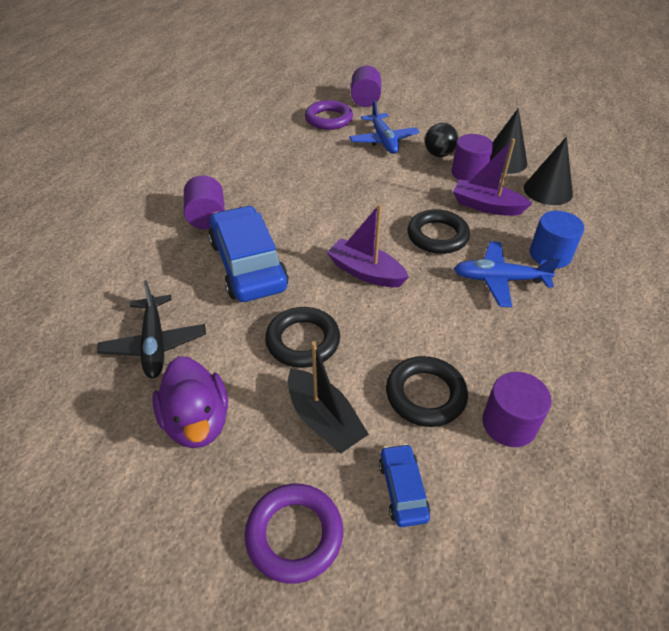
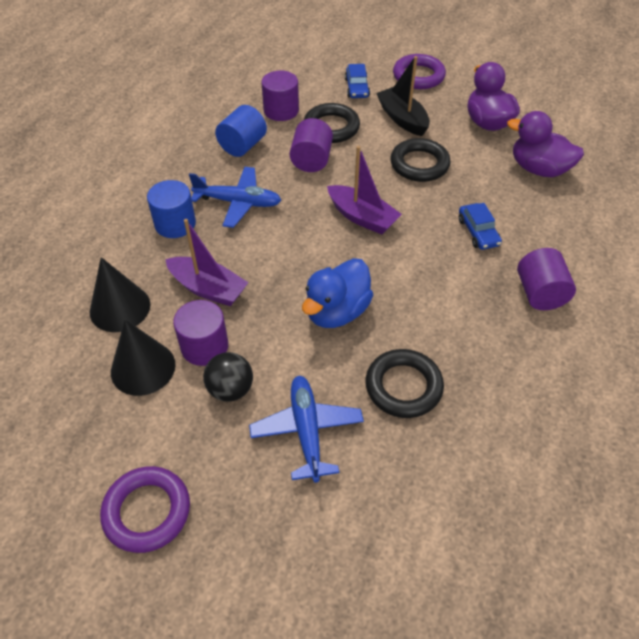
camera: 175 degrees left, 5 degrees up
black plane [97,280,206,378] -> purple duck [507,111,584,177]
blue car [208,205,289,302] -> blue car [459,203,502,250], size x0.47
purple ring [305,100,353,130] -> purple ring moved to [100,466,190,553]
purple cylinder [351,66,381,107] -> purple cylinder moved to [290,118,333,172]
black ring [407,209,470,254] -> black ring moved to [366,349,444,418]
none -> blue cylinder [215,105,267,157]
none -> blue duck [302,258,373,328]

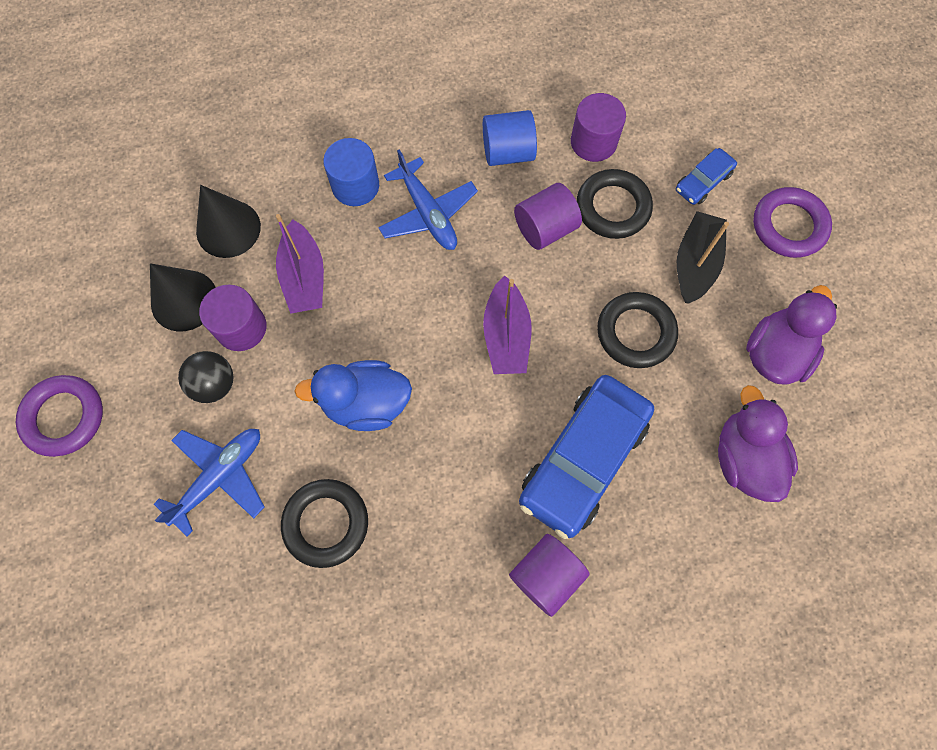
camera: 50 degrees right, 20 degrees up
blue car [459,203,502,250] -> blue car [519,375,654,539], size x2.14

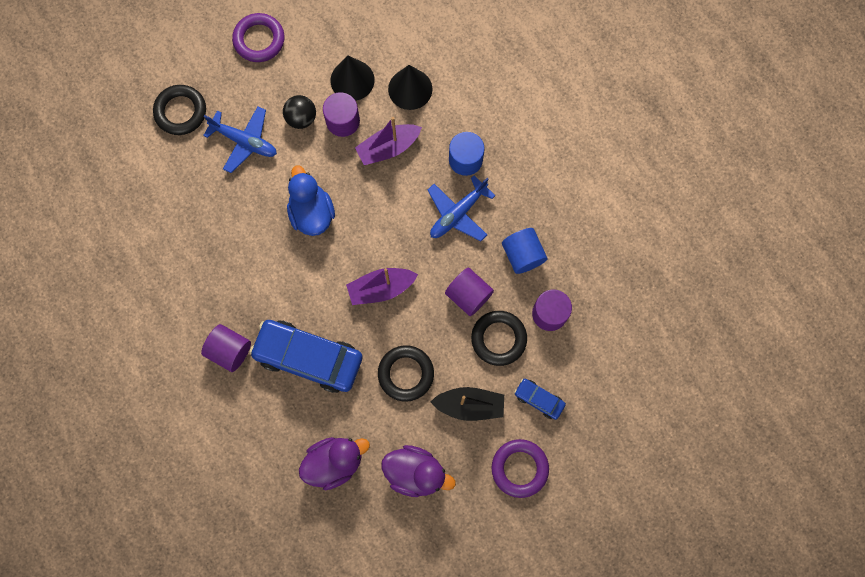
camera: 75 degrees right, 5 degrees up
black ring [281,479,368,568] -> black ring moved to [153,85,206,135]

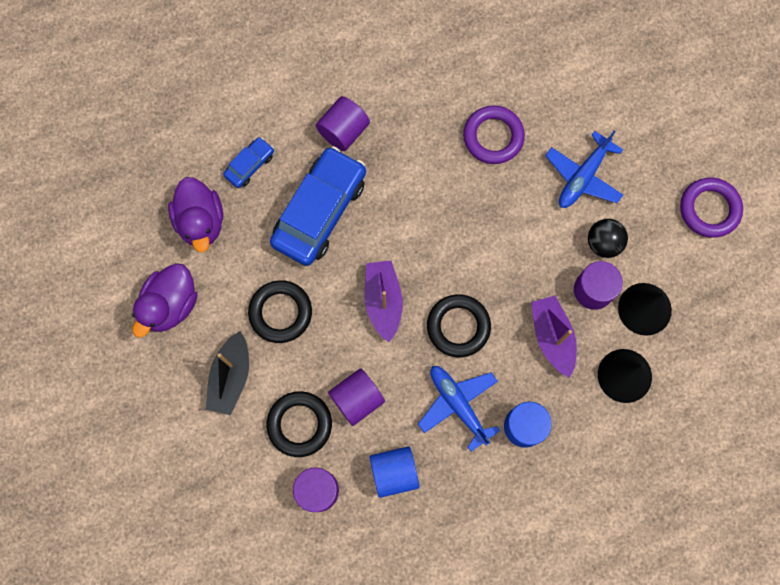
camera: 100 degrees right, 0 degrees up
black ring [153,85,206,135] -> black ring moved to [427,294,491,357]
blue duck [287,166,335,236] -> none
purple ring [492,439,549,498] -> purple ring moved to [463,105,525,164]
blue car [514,379,566,420] -> blue car moved to [223,137,274,188]

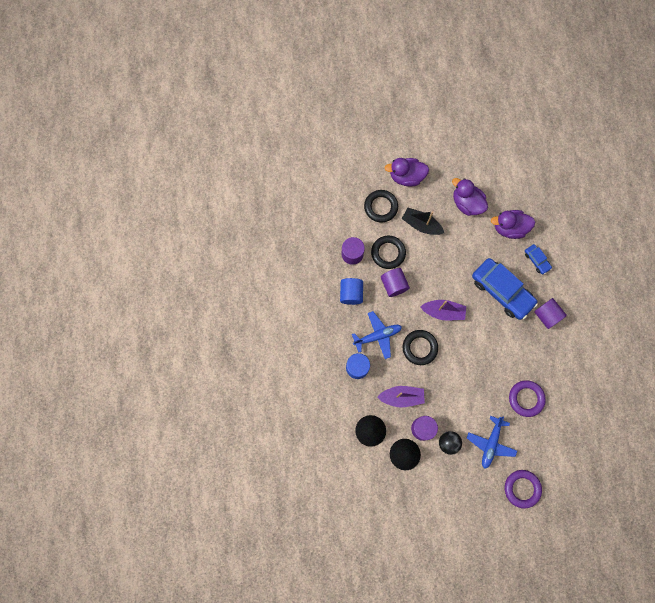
camera: 105 degrees right, 0 degrees up
black ring [248,280,312,343] -> black ring moved to [364,190,398,223]
blue plane [545,130,623,208] -> blue plane turned 120 degrees counterclockwise [467,416,517,469]
purple ring [680,178,743,238] -> purple ring moved to [505,470,542,509]
none -> purple duck [385,158,429,187]

